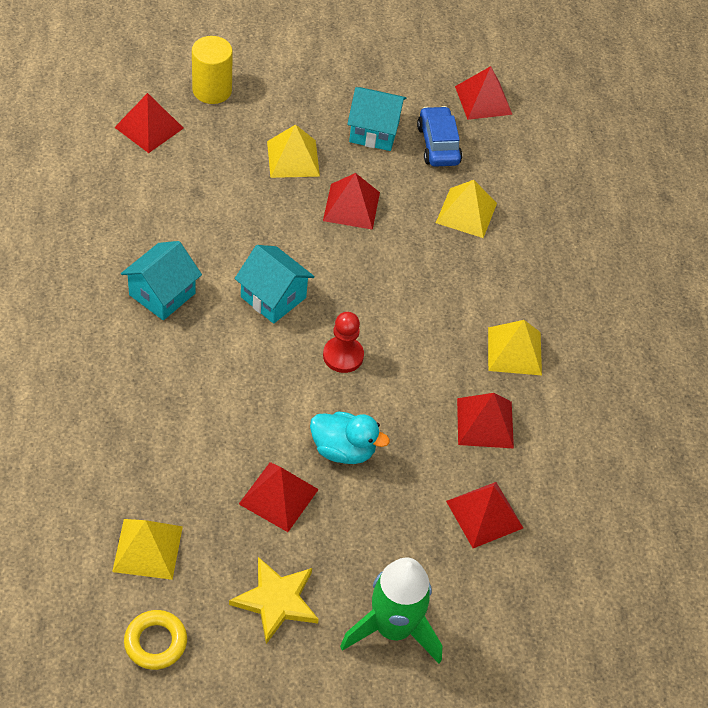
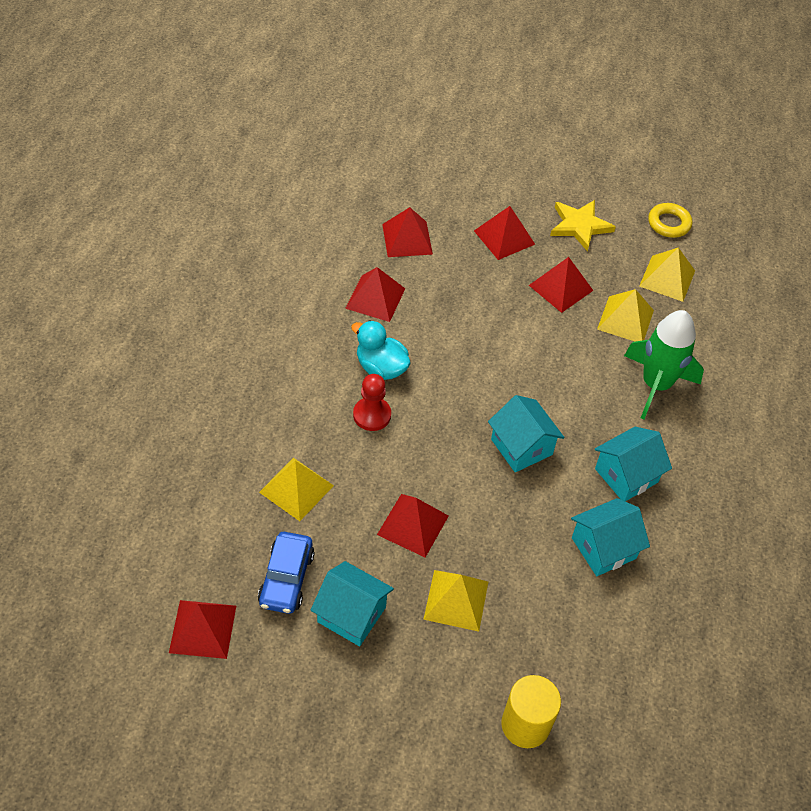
camera: 160 degrees left, 0 degrees up
red pyramid [114,93,184,153] -> red pyramid moved to [474,206,535,260]
turquoise duck [310,412,390,464] -> turquoise duck moved to [351,320,411,380]
red pawn [323,312,364,373] -> red pawn moved to [353,374,391,431]
green rocket [340,558,442,663] -> green rocket moved to [624,310,704,419]
yellow pyramid [488,320,542,375] -> yellow pyramid moved to [597,289,654,341]
none -> turquoise house [571,498,650,576]

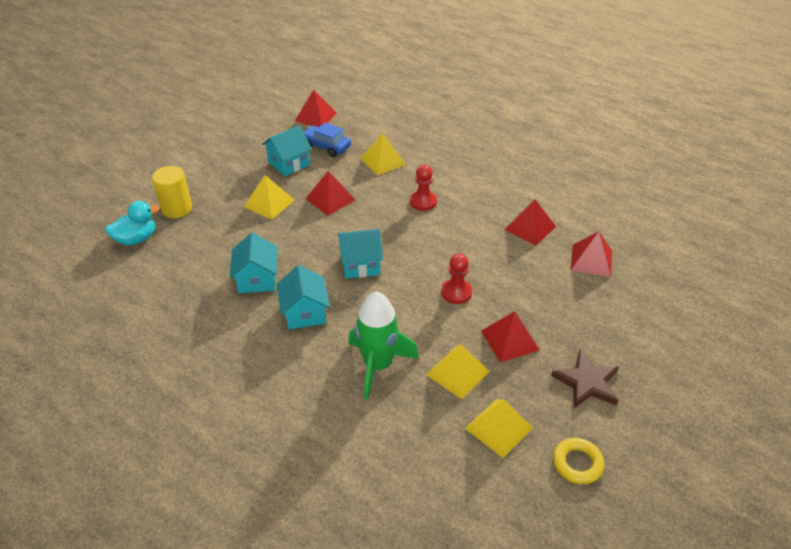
camera: 115 degrees right, 10 degrees down
turquoise duck [351,320,411,380] -> turquoise duck moved to [105,201,160,245]
red pyramid [474,206,535,260] -> none
yellow star [550,200,616,252] -> brown star [551,350,619,408]
none -> red pawn [441,254,472,304]

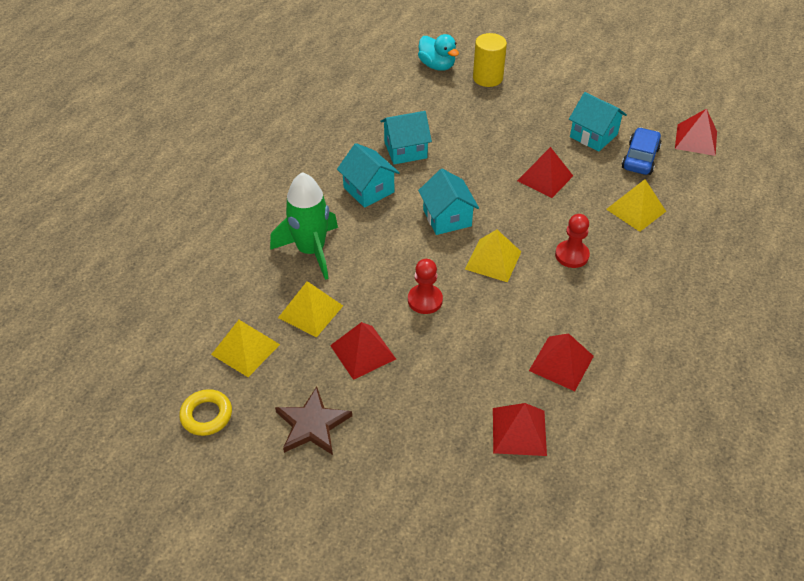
camera: 80 degrees right, 5 degrees up
yellow pyramid [244,175,294,220] -> yellow pyramid moved to [465,230,521,282]
turquoise house [277,265,330,329] -> turquoise house turned 75 degrees clockwise [337,143,400,208]

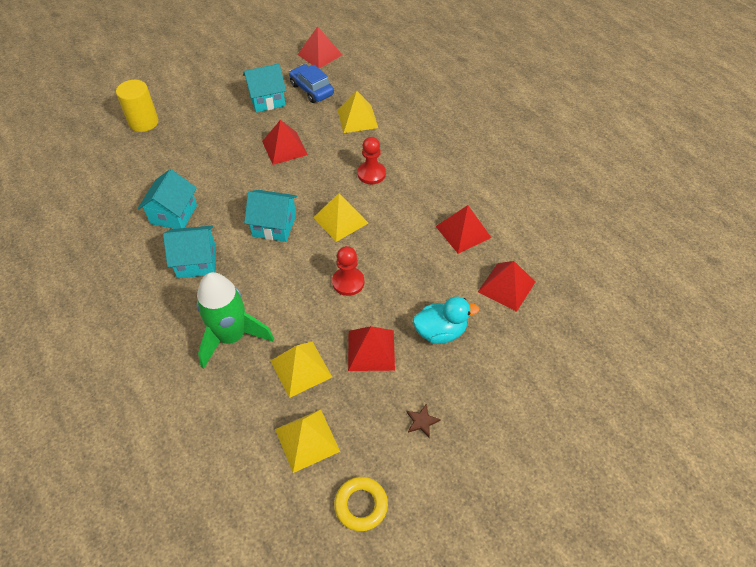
camera: 60 degrees left, 5 degrees up
brown star [275,387,352,455] -> brown star [406,404,441,438], size x0.48
turquoise duck [418,34,459,71] -> turquoise duck moved to [413,297,479,344]

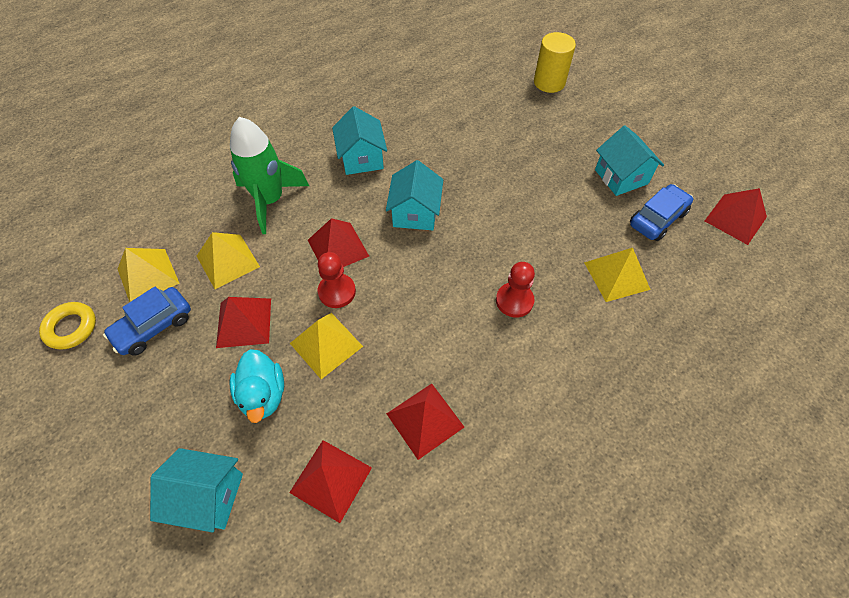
camera: 85 degrees right, 5 degrees up
turquoise house [138,169,197,229] -> turquoise house moved to [150,448,243,533]
red pyramid [262,120,308,165] -> red pyramid moved to [308,218,369,267]
yellow pyramid [313,193,368,242] -> yellow pyramid moved to [290,313,363,379]
brown star [406,404,441,438] -> none
none -> blue car [103,286,191,356]

